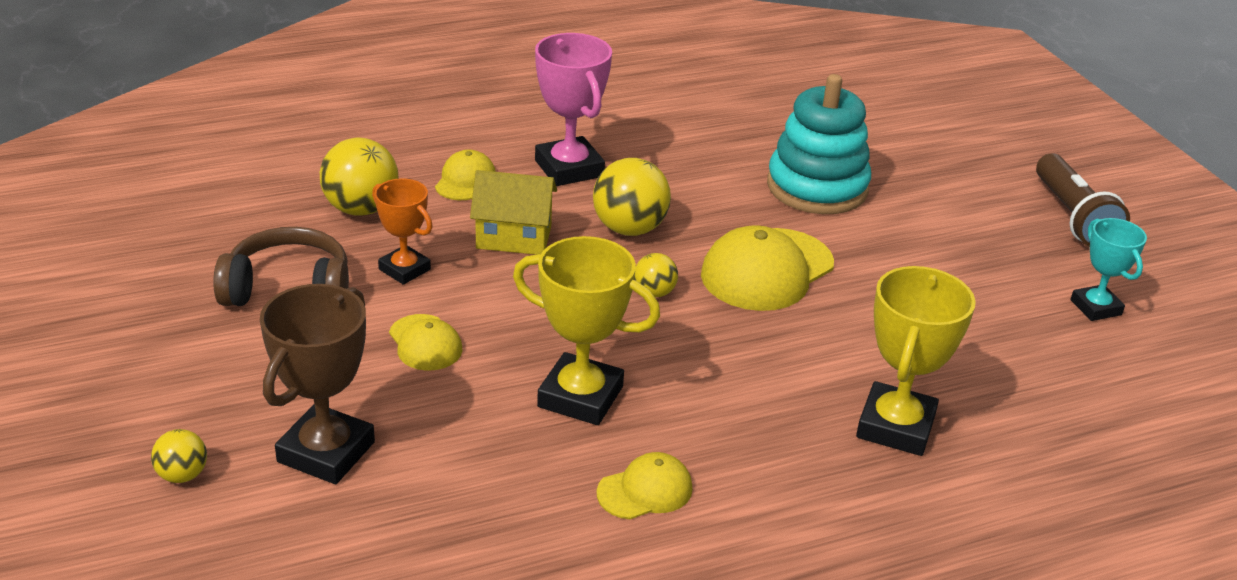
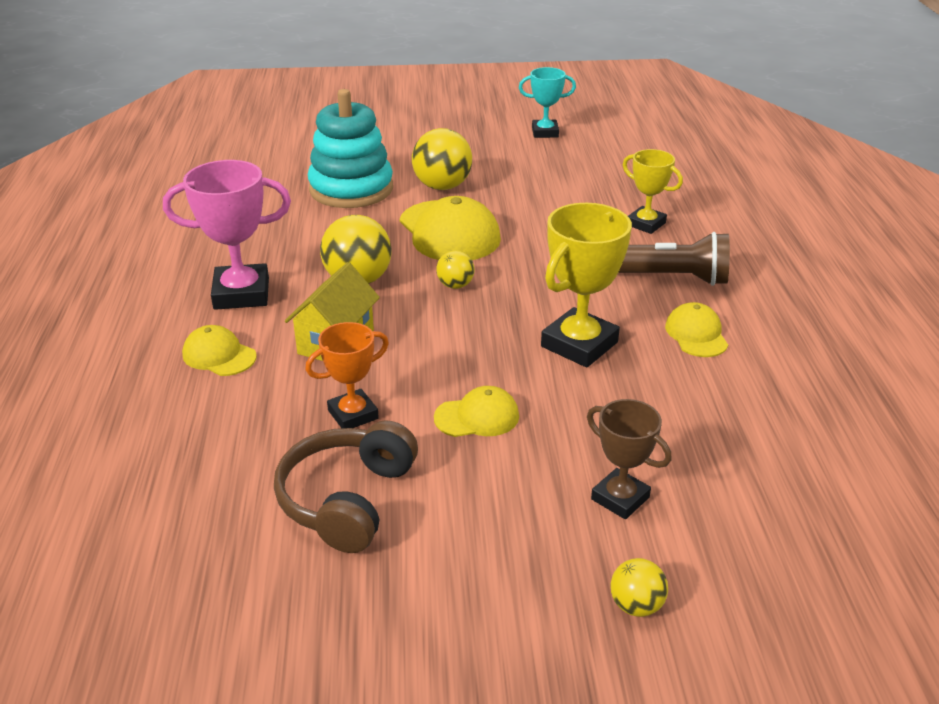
camera: 70 degrees left, 0 degrees up
brown trophy [260,284,375,484] -> brown trophy [587,399,672,519], size x0.62
yellow ball [320,138,398,216] -> yellow ball moved to [412,128,472,190]
yellow trophy [856,266,976,456] -> yellow trophy [623,149,683,234], size x0.62
brown flashlight [1036,153,1130,247] -> brown flashlight moved to [618,232,730,286]

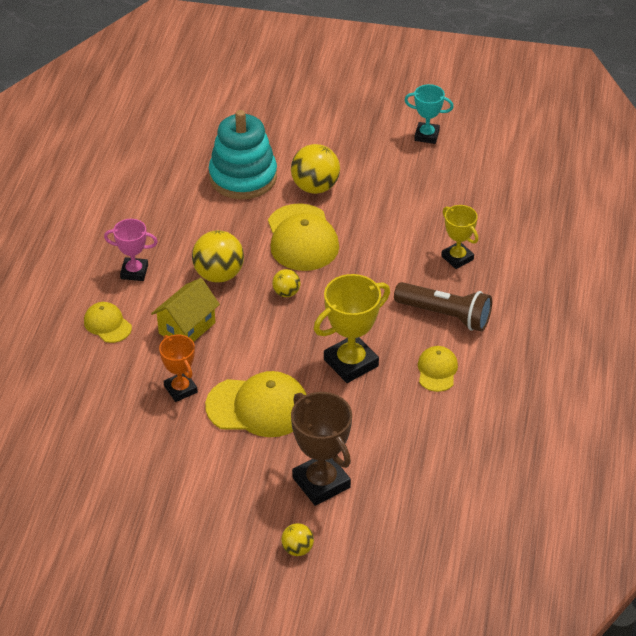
camera: 15 degrees right, 10 degrees up
pink trophy [163,160,291,310] -> pink trophy [104,219,158,281], size x0.62
brown headphones [274,420,418,553] -> none
orange trophy [305,322,389,428] -> orange trophy turned 75 degrees clockwise [159,335,198,402]
yellow cap [434,386,519,437] -> yellow cap [205,371,307,437], size x1.83
brown trophy [587,399,672,519] -> brown trophy [291,392,352,506], size x1.61

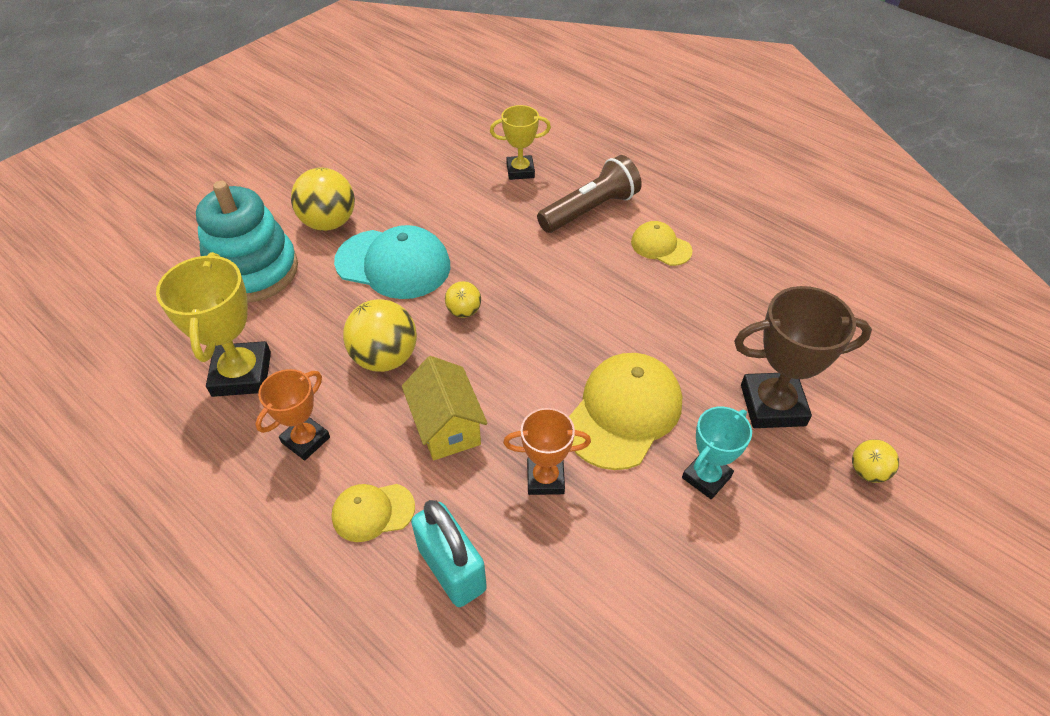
camera: 60 degrees left, 5 degrees up
pink trophy [104,219,158,281] -> orange trophy [255,369,330,460]
yellow cap [268,203,339,271] -> turquoise cap [334,225,450,299]
yellow trophy [314,274,390,383] -> yellow trophy moved to [156,252,271,397]
turquoise trophy [404,84,454,144] -> turquoise trophy moved to [682,406,752,499]
none -> turquoise padlock [411,500,487,607]

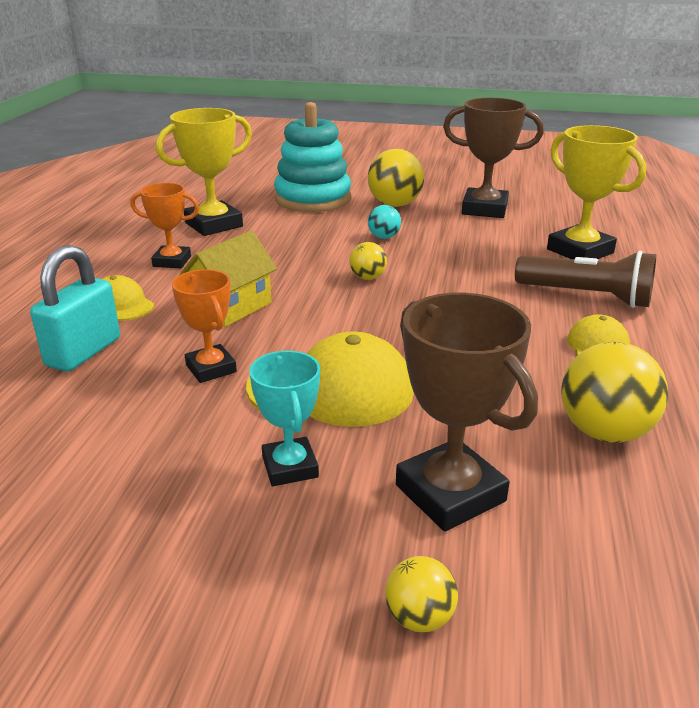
camera: 60 degrees right, 20 degrees down
turquoise cap [334,225,450,299] -> turquoise ball [368,205,401,239]
yellow ball [343,299,417,372] -> yellow ball moved to [561,342,668,443]
yellow trophy [490,105,551,180] -> yellow trophy [547,125,646,259], size x1.61
turquoise trophy [682,406,752,499] -> turquoise trophy turned 60 degrees clockwise [249,351,320,486]
none -> brown trophy [443,98,544,218]

